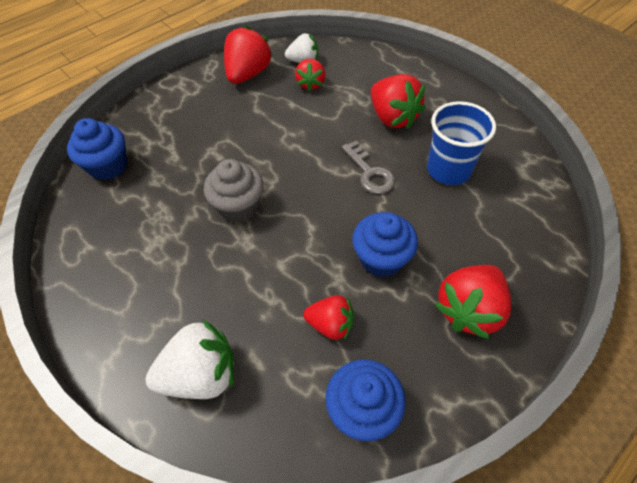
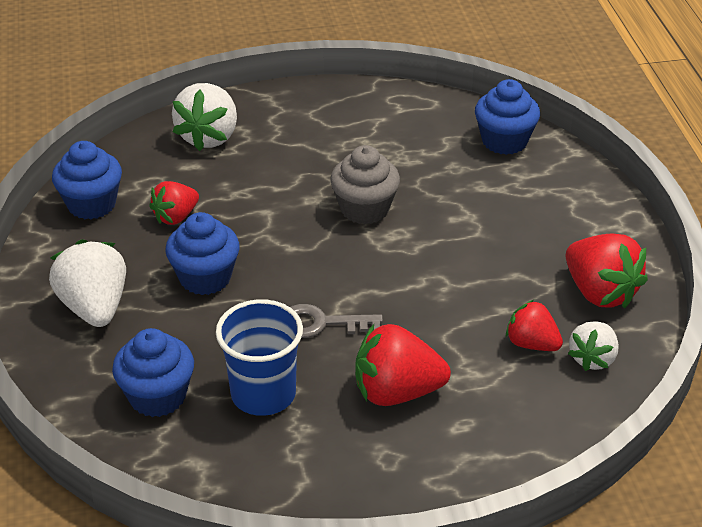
camera: 120 degrees right, 15 degrees down
red strawberry [435,265,511,339] -> white strawberry [49,239,126,327]
none -> blue cupcake [112,328,194,417]

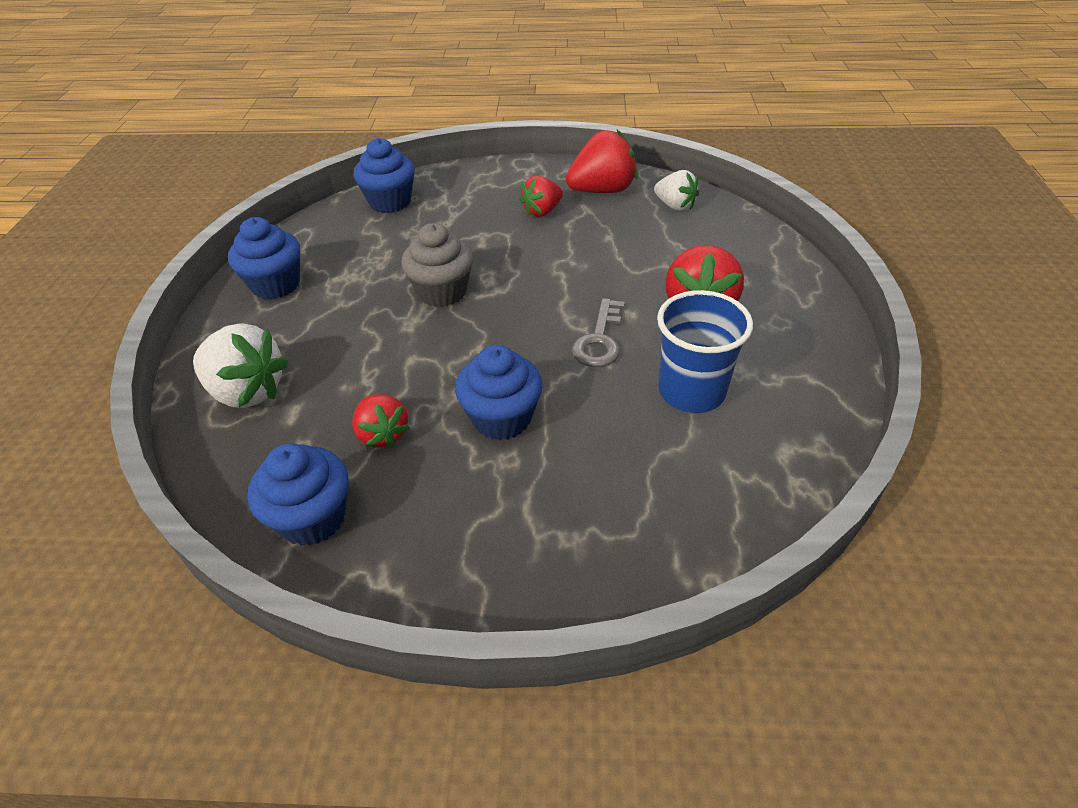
camera: 75 degrees left, 5 degrees up
white strawberry [49,239,126,327] -> none
blue cupcake [112,328,194,417] -> blue cupcake moved to [228,217,300,299]
red strawberry [506,300,563,351] -> red strawberry moved to [520,176,563,217]

